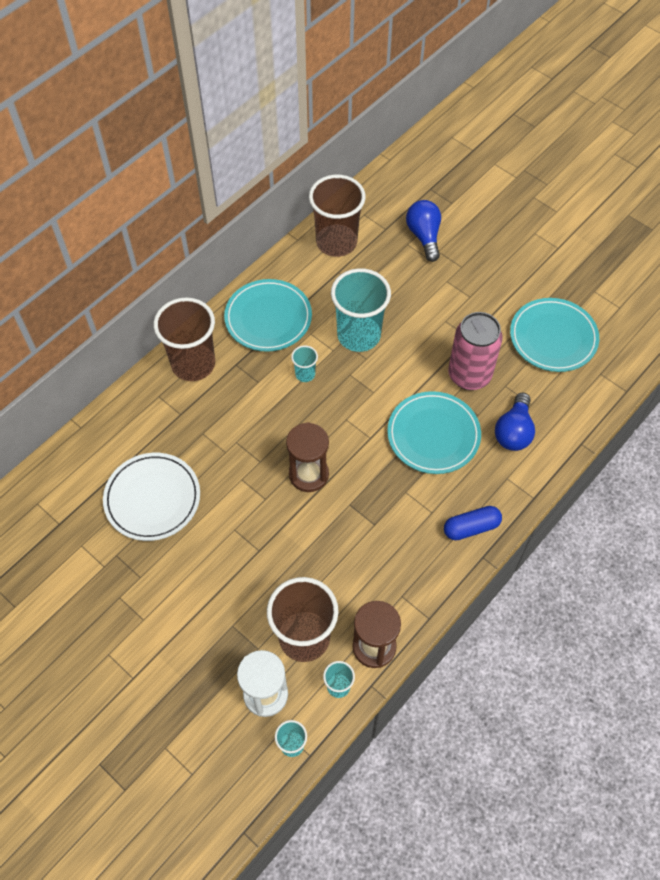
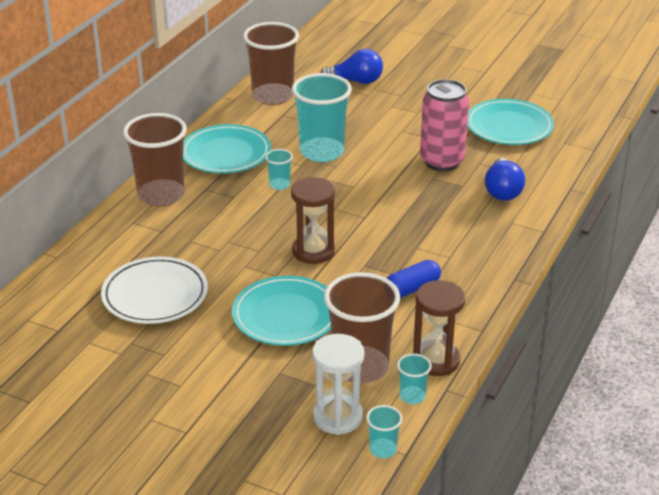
camera: 15 degrees left, 25 degrees down
turquoise plate [387,391,481,474] -> turquoise plate moved to [232,276,331,346]
blue light bulb [406,200,441,262] -> blue light bulb turned 120 degrees clockwise [320,49,383,84]
blue capsule [444,506,502,540] -> blue capsule moved to [387,260,441,298]

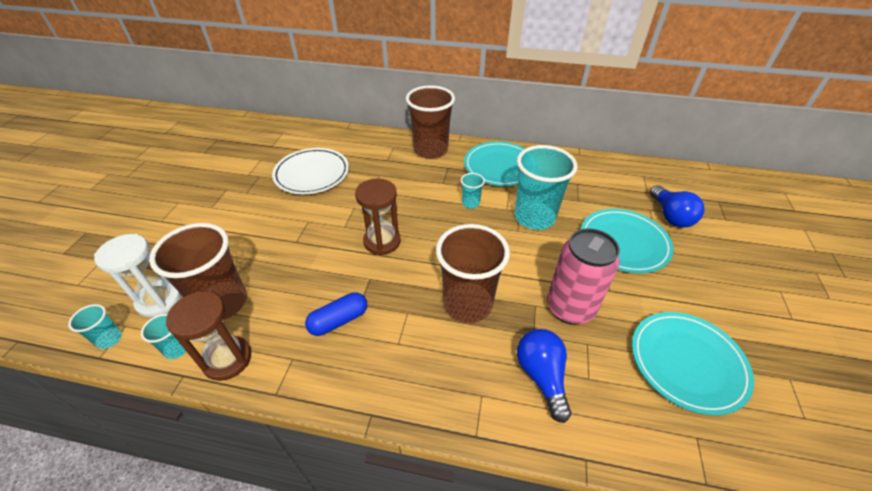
camera: 75 degrees right, 10 degrees up
turquoise plate [232,276,331,346] -> turquoise plate moved to [581,209,674,273]
brown cup [243,22,299,105] -> brown cup moved to [436,224,510,323]
blue capsule [387,260,441,298] -> blue capsule turned 75 degrees counterclockwise [305,292,367,336]
blue light bulb [485,158,525,201] -> blue light bulb turned 90 degrees clockwise [517,329,572,423]

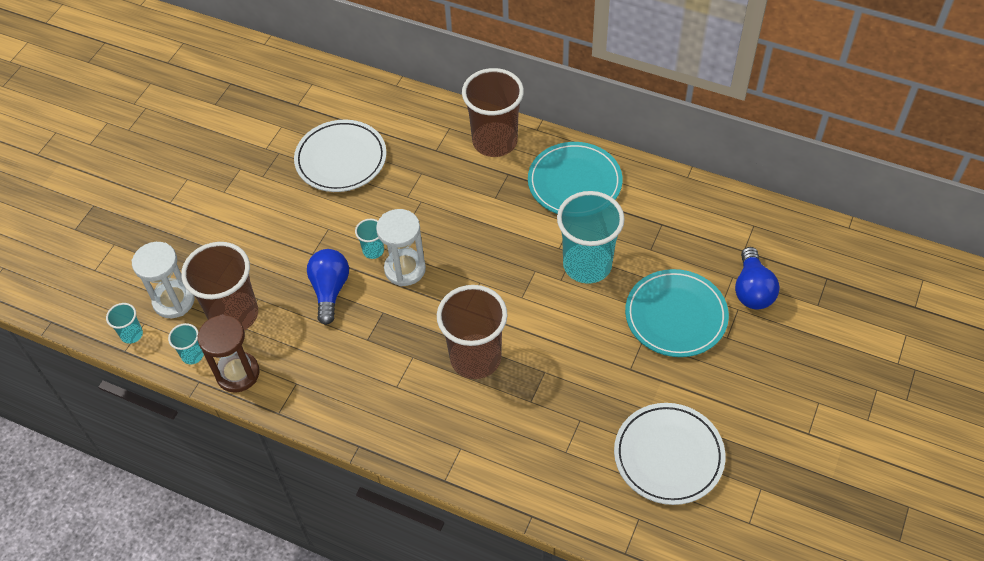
camera: 15 degrees right, 10 degrees up
blue capsule [305,292,367,336] -> none
brown hourglass [355,178,401,255] -> white hourglass [376,209,426,286]
turquoise cup [461,173,485,208] -> turquoise cup moved to [355,219,384,259]
blue light bulb [517,329,572,423] -> blue light bulb moved to [307,249,349,325]
pink can [547,228,620,325] -> none
turquoise plate [632,312,754,415] -> white plate [614,403,726,505]

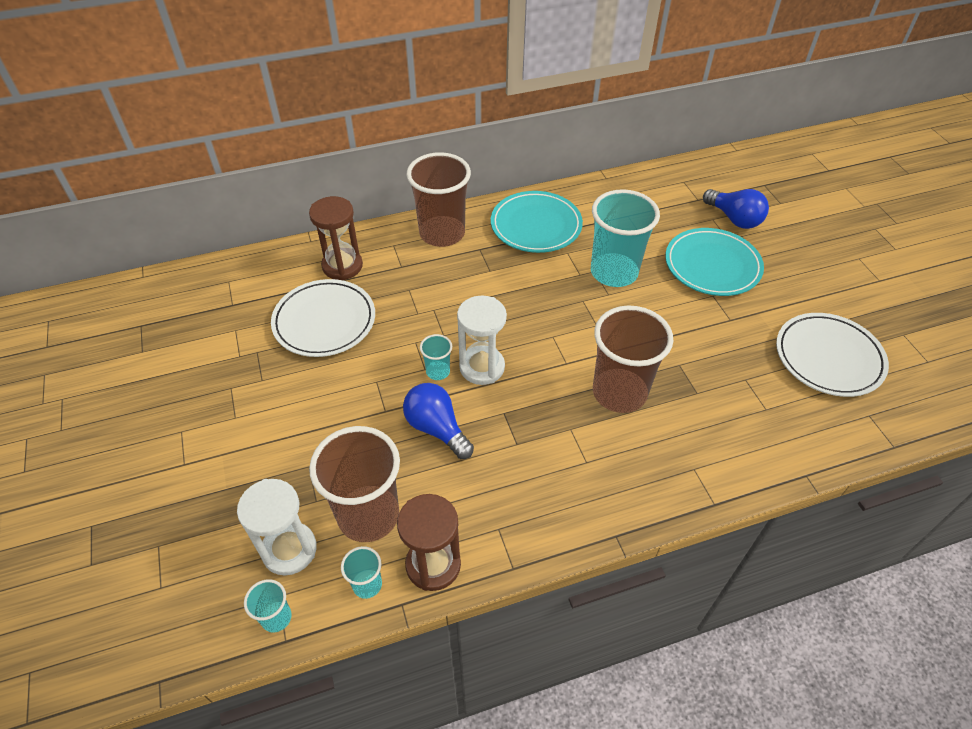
camera: 45 degrees left, 5 degrees down
none -> brown hourglass [309,196,363,280]

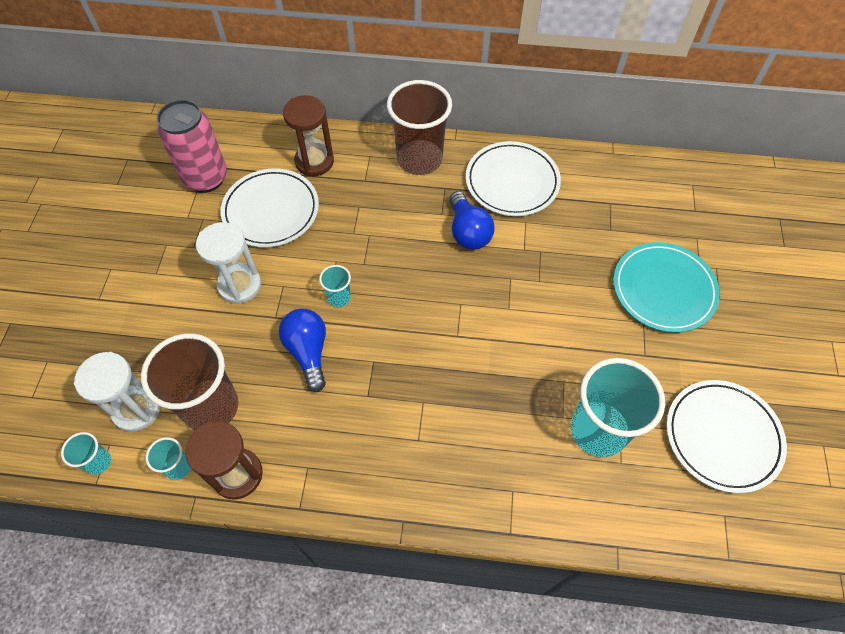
camera: 25 degrees right, 10 degrees up
white hourglass [457,296,507,385] -> white hourglass moved to [196,222,261,304]
turquoise plate [491,191,583,253] -> white plate [466,141,561,216]
turquoise cup [591,189,660,287] -> turquoise cup moved to [571,358,665,457]
brown cup [593,306,673,413] -> none
blue light bulb [703,189,769,229] -> blue light bulb moved to [449,191,495,250]
none -> pink can [157,100,227,193]

